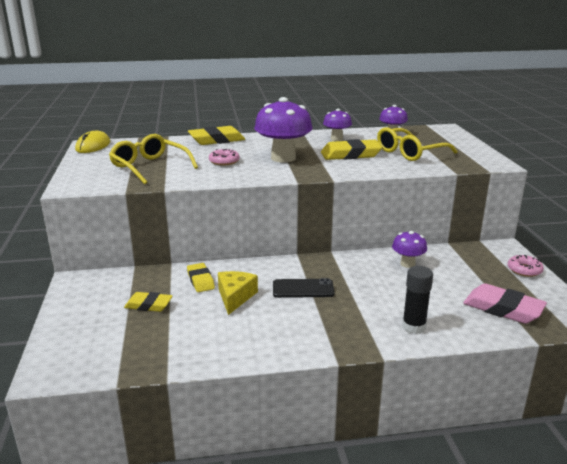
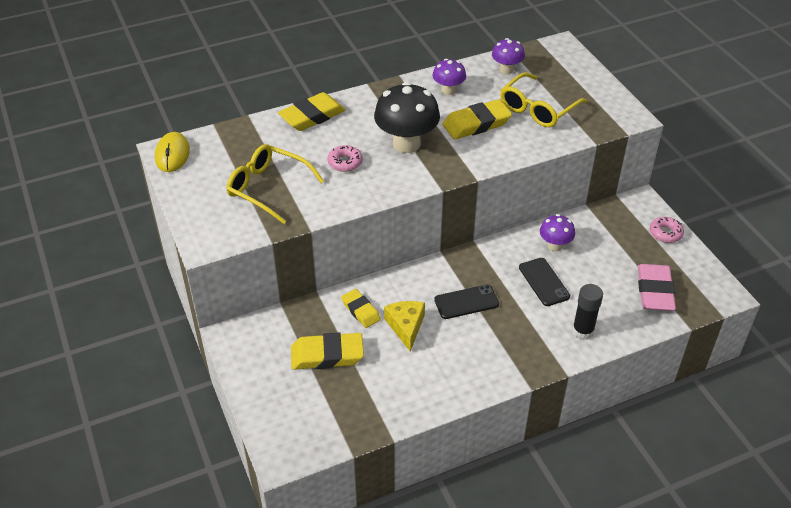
camera: 15 degrees left, 20 degrees up
yellow eraser [124,292,173,312] -> yellow eraser [291,332,364,370], size x1.58
purple mushroom [254,97,312,163] -> black mushroom [374,82,440,153]
pink eraser [463,284,547,324] -> pink eraser turned 75 degrees clockwise [638,264,676,311]
none -> black phone [519,258,570,306]

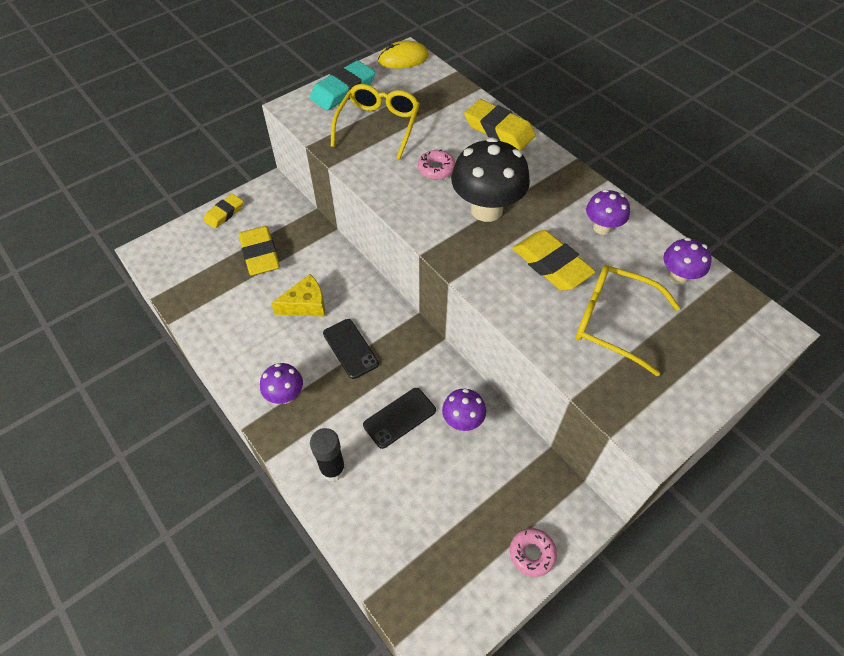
camera: 75 degrees right, 10 degrees up
yellow eraser [341,289,381,328] -> yellow eraser moved to [204,194,243,229]
pink eraser [638,264,676,311] -> none
none -> purple mushroom [260,363,303,404]
none -> turquoise eraser [310,61,375,110]

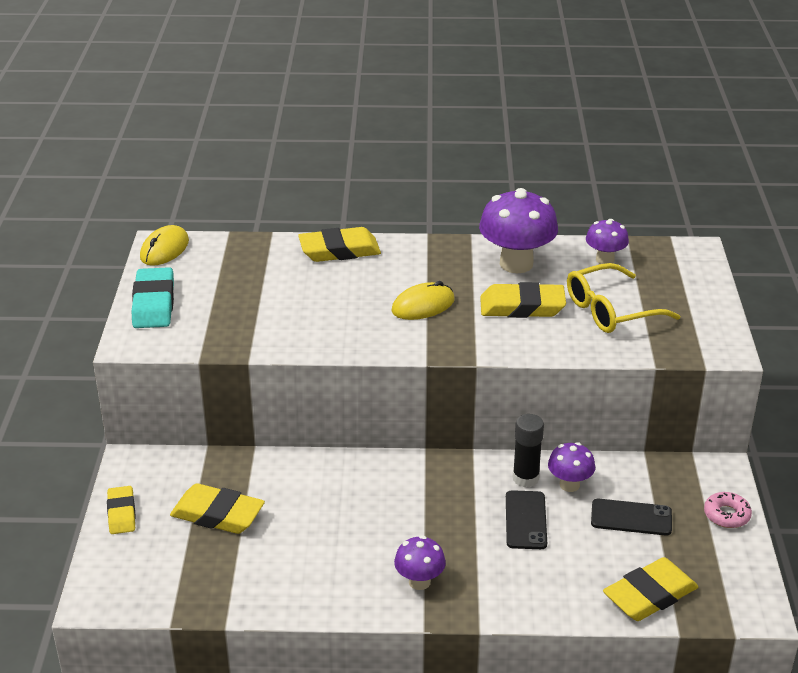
camera: 50 degrees left, 20 degrees down
yellow cheese [271,274,325,317] -> none
black glue stick [310,428,346,482] -> black glue stick moved to [513,414,544,487]
black phone [323,319,379,379] -> black phone moved to [591,499,672,536]
yellow glasses [331,84,420,160] -> none
pink donut [418,149,455,179] -> none
black mushroom [451,137,530,222] -> yellow mouse [391,281,455,320]
purple mushroom [586,189,630,235] -> purple mushroom [479,188,558,273], size x1.81
none -> yellow eraser [603,557,698,621]

